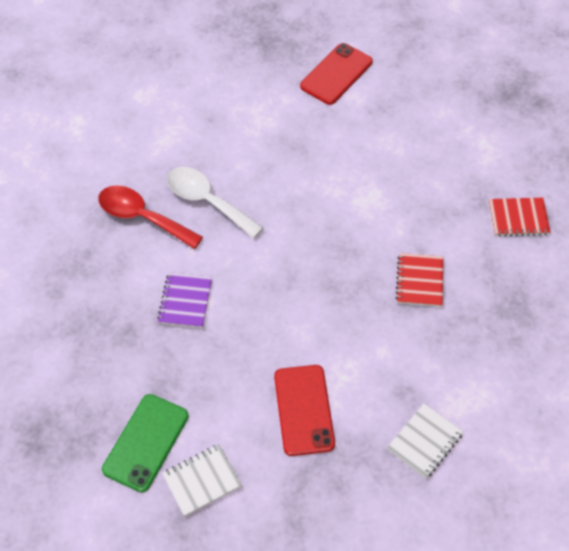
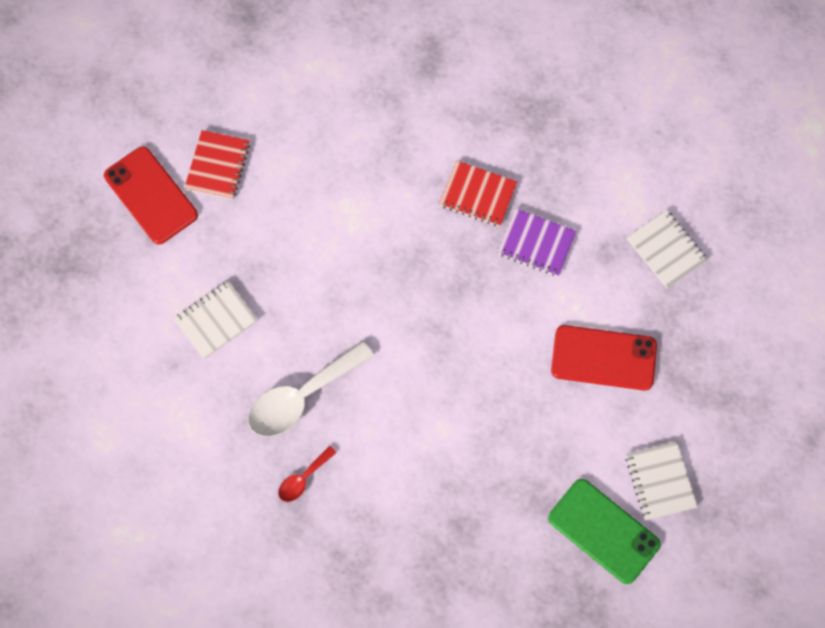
camera: 75 degrees left, 15 degrees up
red spoon [98,185,203,249] -> red spoon [278,446,337,502], size x0.50
purple notebook [157,272,212,328] -> purple notebook moved to [497,208,577,276]
red notebook [489,198,551,237] -> red notebook moved to [184,130,250,200]
none -> white notebook [174,281,258,359]

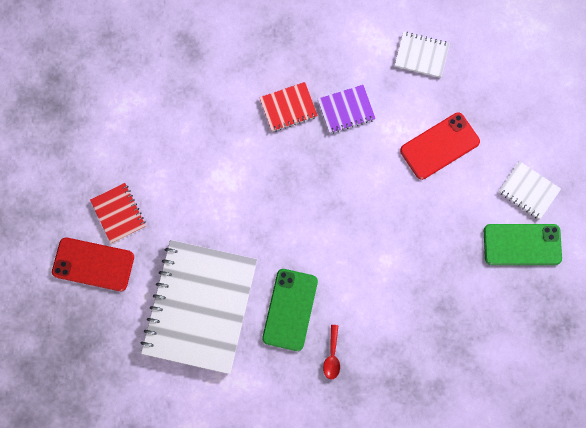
camera: 40 degrees left, 5 degrees up
white notebook [174,281,258,359] -> white notebook [141,240,257,374], size x2.28
white spoon [248,341,374,437] -> green phone [262,269,318,351]

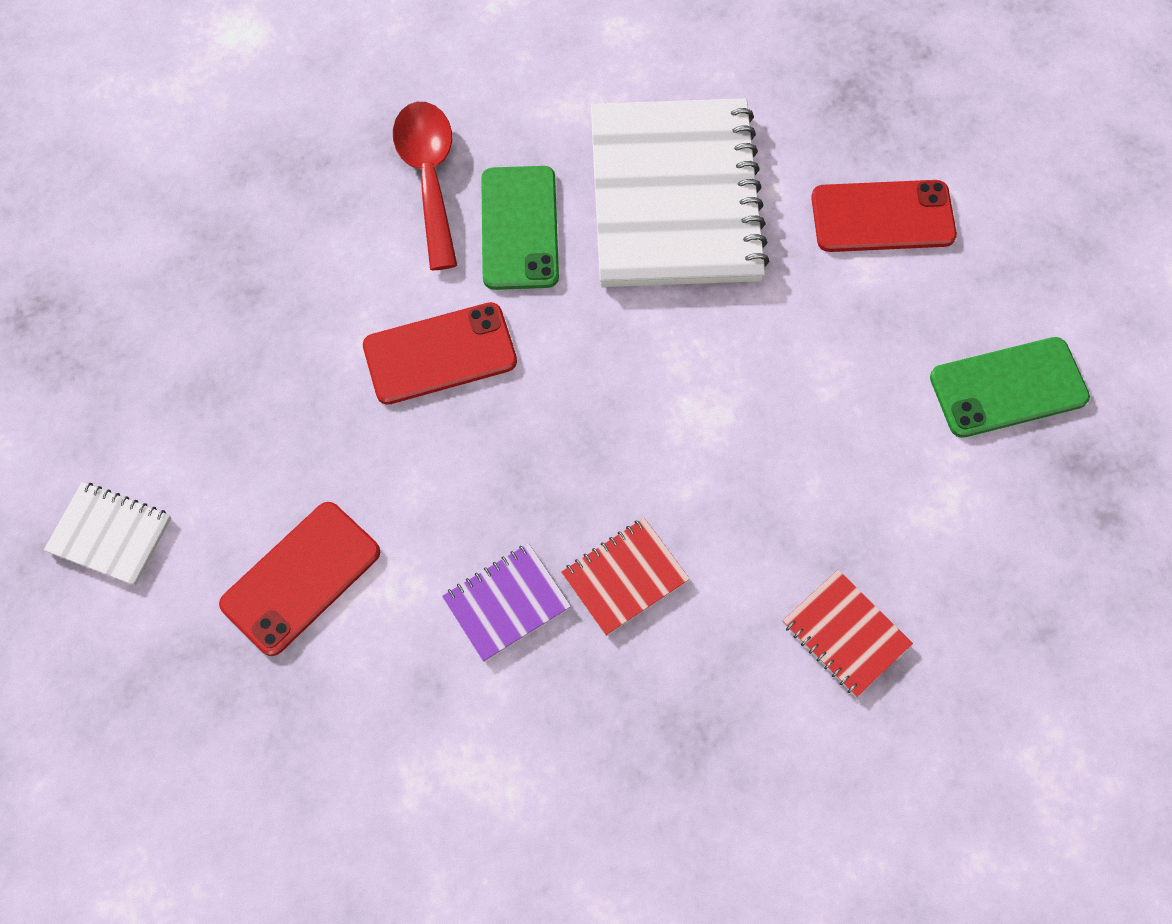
camera: 165 degrees right, 10 degrees down
red notebook [90,183,146,244] -> red notebook moved to [783,570,913,697]
red spoon [323,325,340,379] -> red spoon [393,102,458,270], size x2.01
white notebook [394,32,450,78] -> none
green phone [484,224,562,265] -> green phone moved to [930,337,1090,438]
none -> red phone [363,302,517,405]

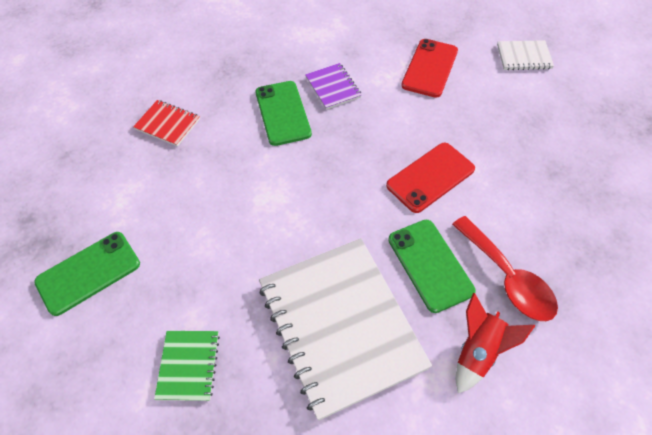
camera: 160 degrees right, 10 degrees down
purple notebook [442,543,571,662] -> purple notebook turned 60 degrees counterclockwise [305,63,361,110]
red notebook [561,518,690,636] -> green phone [255,81,312,146]
red phone [811,180,957,252] -> green notebook [154,331,220,401]
none -> red rocket [456,293,535,393]

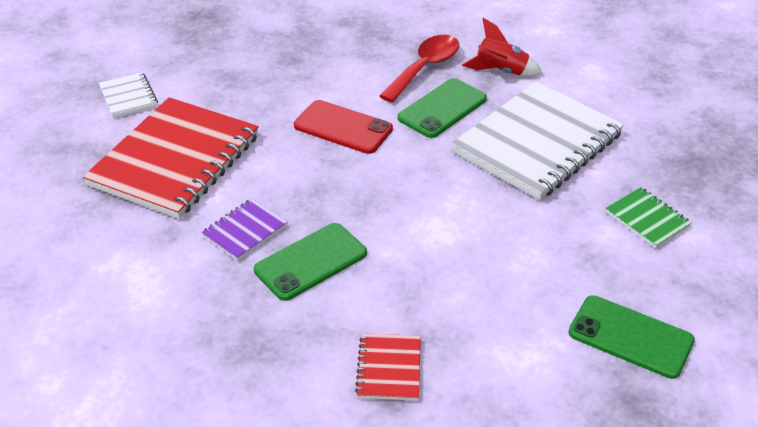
camera: 115 degrees left, 15 degrees down
green notebook [154,331,220,401] -> green notebook turned 75 degrees clockwise [605,187,692,248]
red phone [401,39,458,98] -> red notebook [83,97,259,219]

